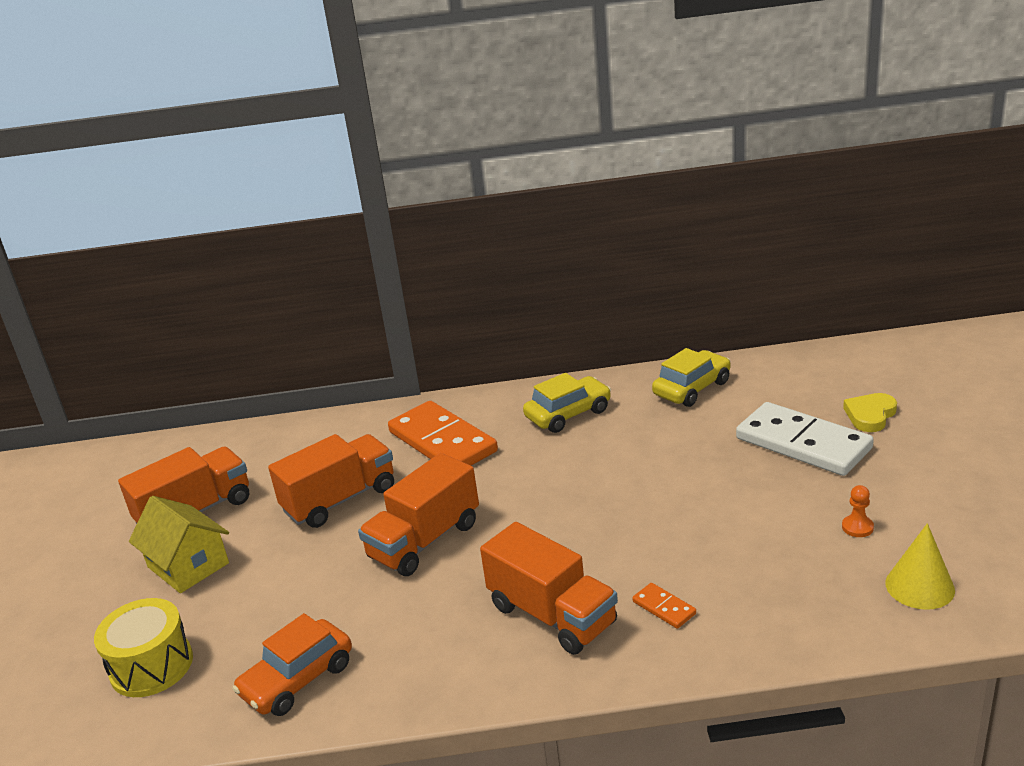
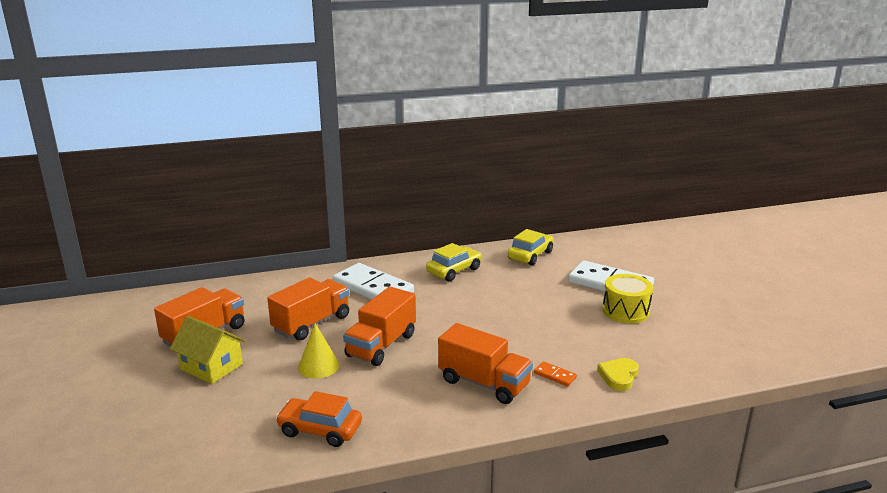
camera: 15 degrees left, 5 degrees down
yellow drum [94,598,193,697] -> yellow drum moved to [602,274,653,324]
orange car [232,613,352,716] -> orange car turned 75 degrees clockwise [275,391,362,447]
orange domino [388,401,498,466] -> white domino [333,263,414,300]
orange pawn [842,485,874,537] -> none
yellow heart [843,393,897,432] -> yellow heart moved to [597,358,639,391]
yellow cone [885,523,955,610] -> yellow cone moved to [298,323,339,379]

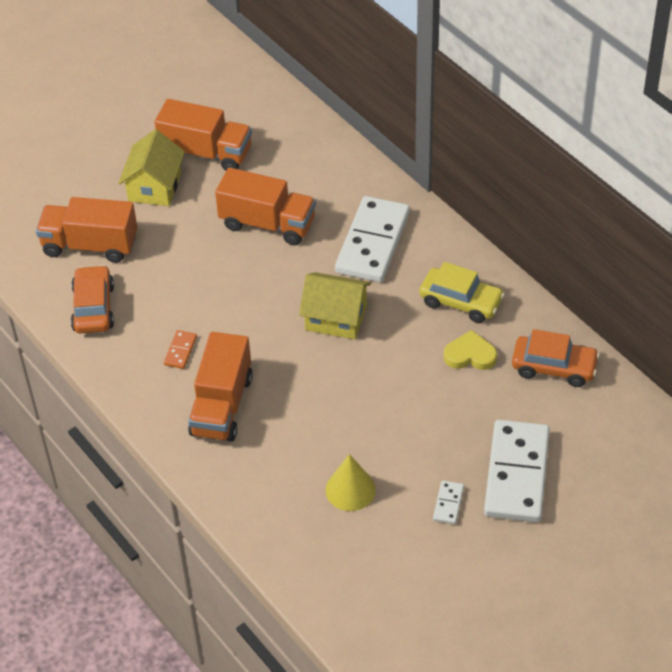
camera: 70 degrees right, 25 degrees up
yellow cone [298,323,339,379] -> yellow cone moved to [325,454,376,511]
orange truck [343,286,416,366] -> orange truck moved to [36,197,137,263]
yellow car [508,229,554,265] -> orange car [512,329,600,387]
orange domino [534,361,577,386] -> orange domino moved to [164,330,197,369]
yellow heart [597,358,639,391] -> yellow heart moved to [444,330,497,370]
yellow drum [602,274,653,324] -> white domino [433,480,464,524]
none -> yellow house [299,272,371,340]

